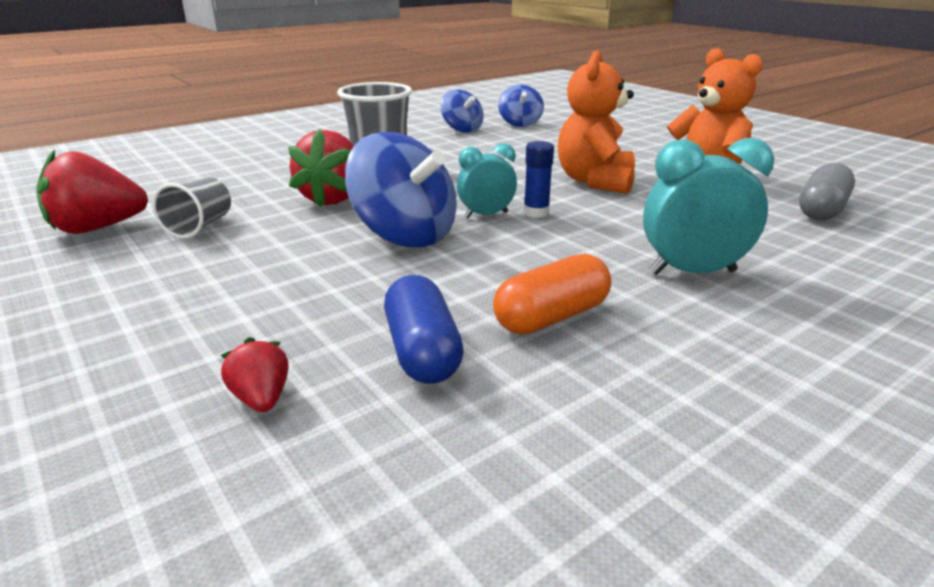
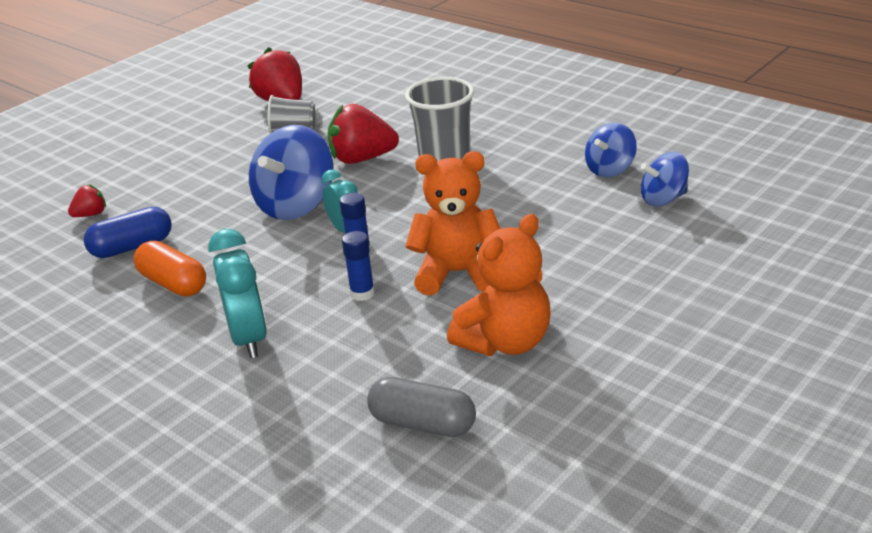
camera: 80 degrees right, 5 degrees up
none -> blue glue stick [342,231,375,301]

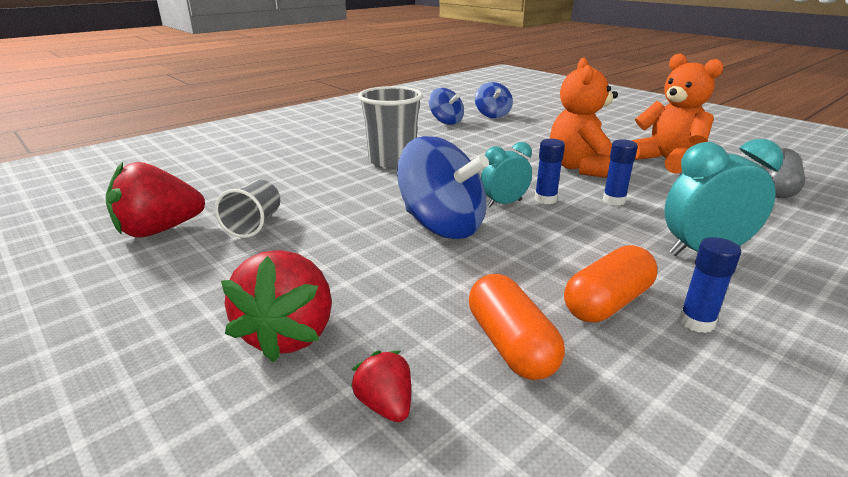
camera: 85 degrees left, 5 degrees down
blue capsule [84,207,172,258] -> orange capsule [469,274,565,380]
red strawberry [327,104,399,164] -> red strawberry moved to [221,250,332,362]
none -> blue glue stick [679,237,741,333]

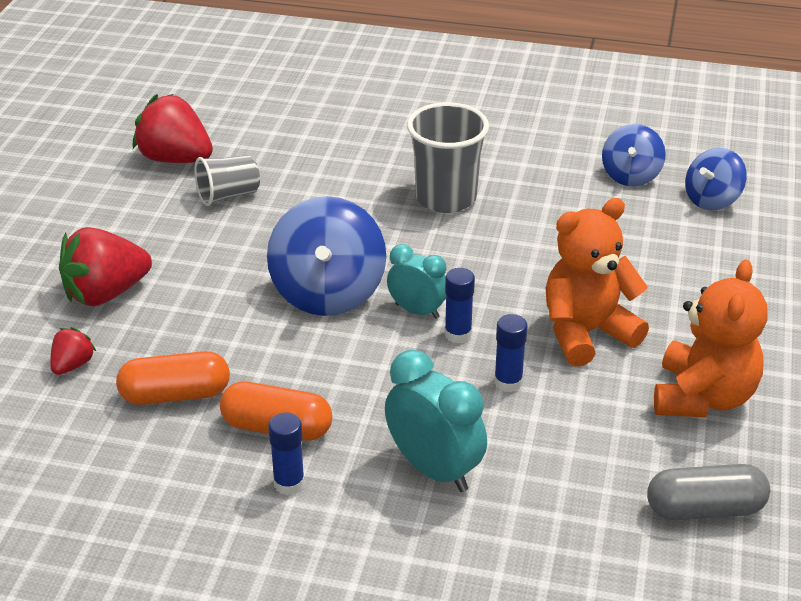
camera: 55 degrees right, 10 degrees up
orange capsule [469,274,565,380] -> orange capsule turned 45 degrees clockwise [116,351,230,405]

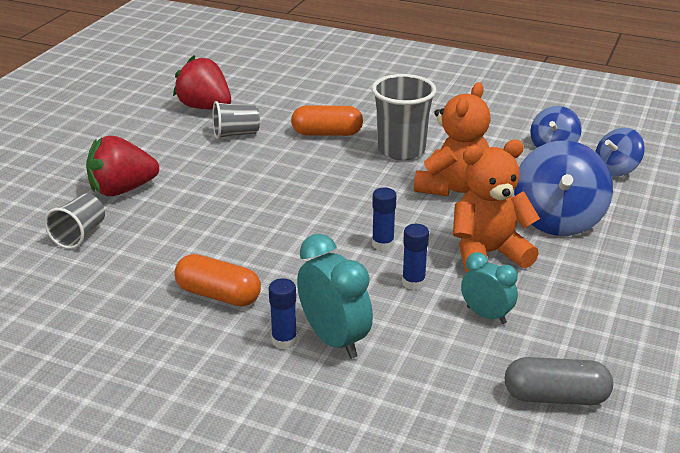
camera: 10 degrees right, 5 degrees down
red strawberry [50,327,96,375] -> grey cup [44,194,105,249]
orange capsule [116,351,230,405] -> orange capsule moved to [291,105,363,136]
blue spinning top [267,196,386,316] -> blue spinning top moved to [514,141,613,236]
blue glue stick [268,413,305,495] -> blue glue stick moved to [269,278,297,349]
turquoise clock [387,244,446,319] -> turquoise clock moved to [461,252,518,324]
orange teddy bear [654,259,768,418] -> orange teddy bear moved to [414,82,491,196]

